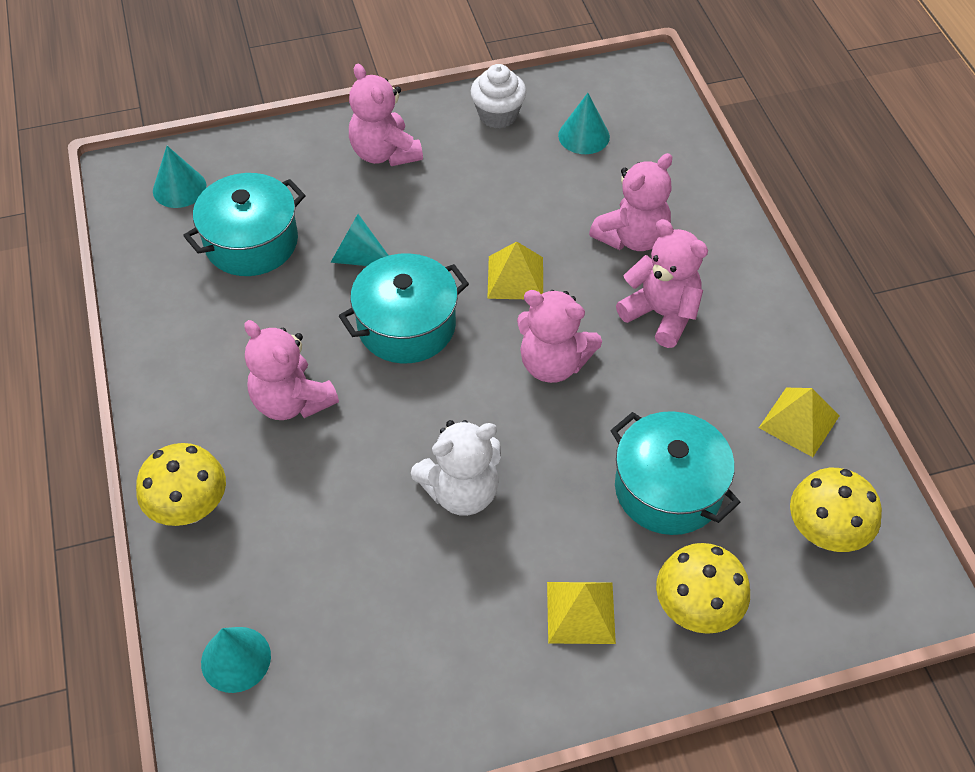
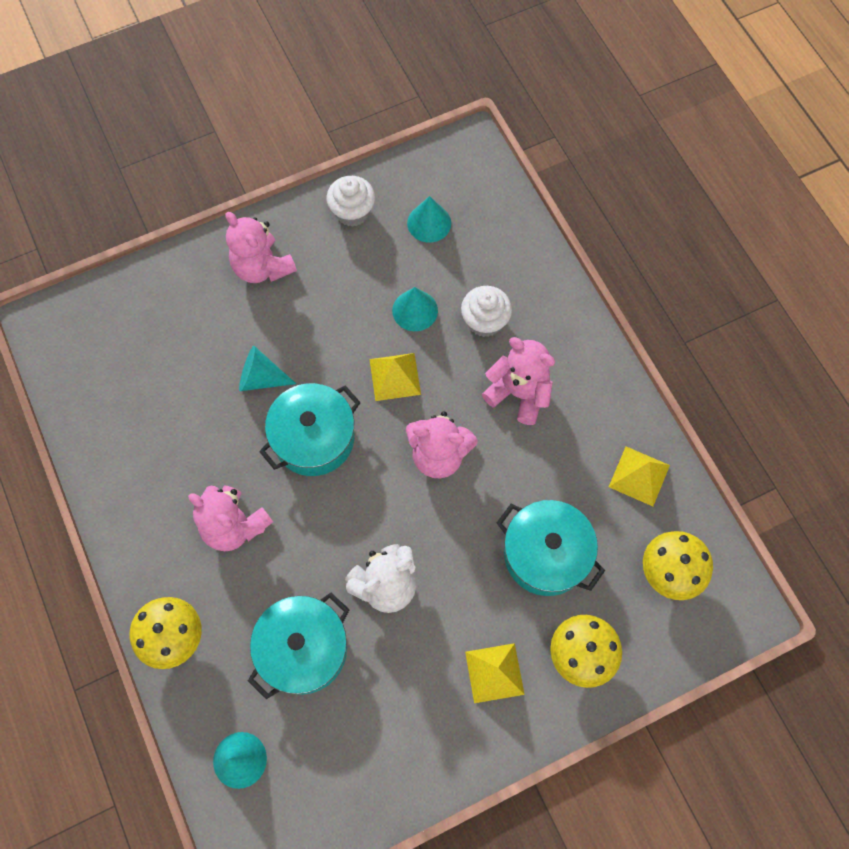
camera: 10 degrees left, 15 degrees up
turquoise cone [153,146,206,208] -> turquoise cone moved to [392,287,438,331]
turquoise pot [183,173,306,276] -> turquoise pot moved to [248,593,350,699]
pink teddy bear [589,153,672,251] -> white cupcake [461,286,512,337]

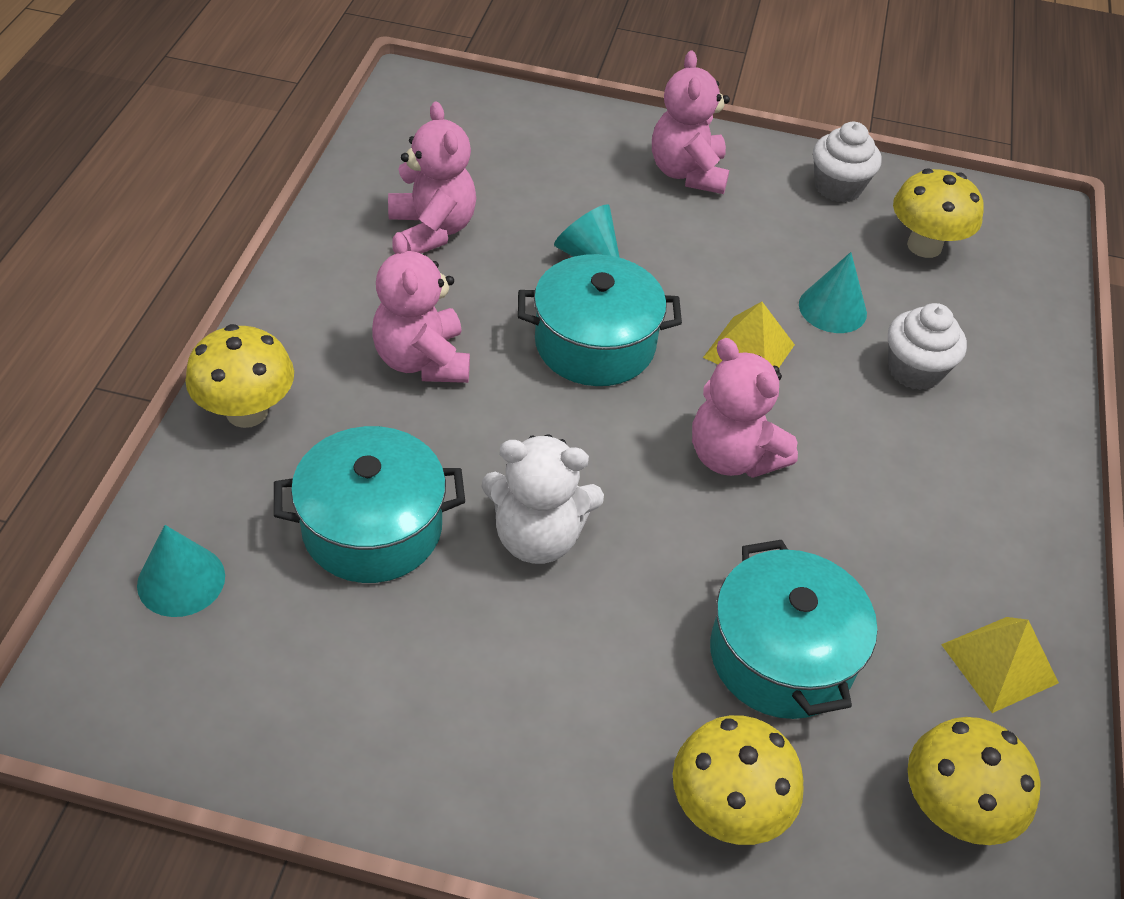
camera: 35 degrees right, 20 degrees down
turquoise cone [407,196,451,243] -> yellow mushroom [893,168,984,258]
yellow pyramid [465,643,525,703] -> none
pink teddy bear [482,337,555,425] -> pink teddy bear moved to [388,101,476,253]

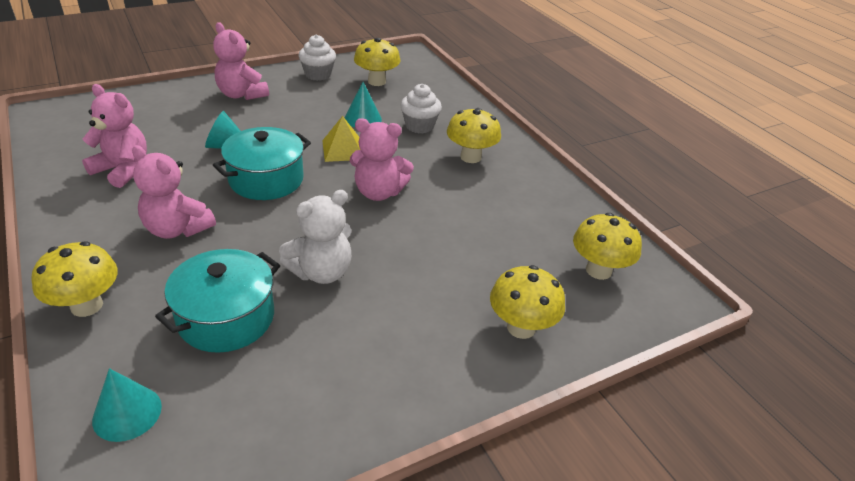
camera: 40 degrees left, 10 degrees down
turquoise pot [710,540,877,719] -> none
yellow pyramid [941,617,1059,713] -> none
none -> yellow mushroom [447,108,501,163]

